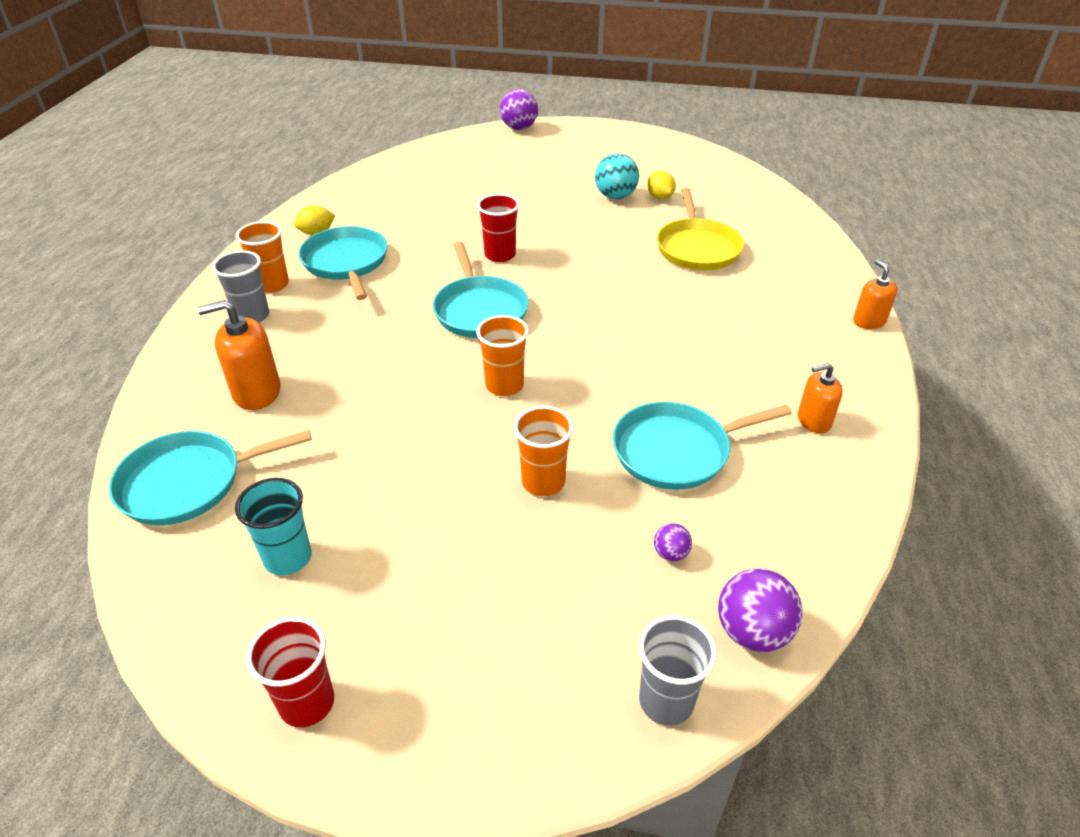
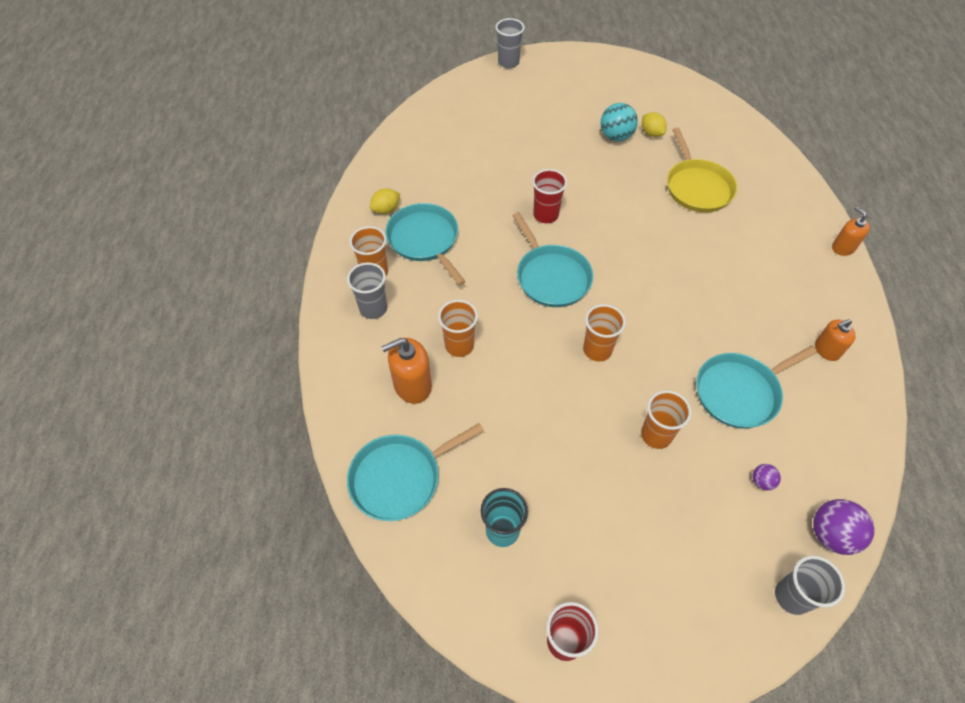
camera: 10 degrees left, 15 degrees up
purple ball [500,89,538,130] -> grey cup [496,18,525,68]
none -> orange cup [438,300,478,357]

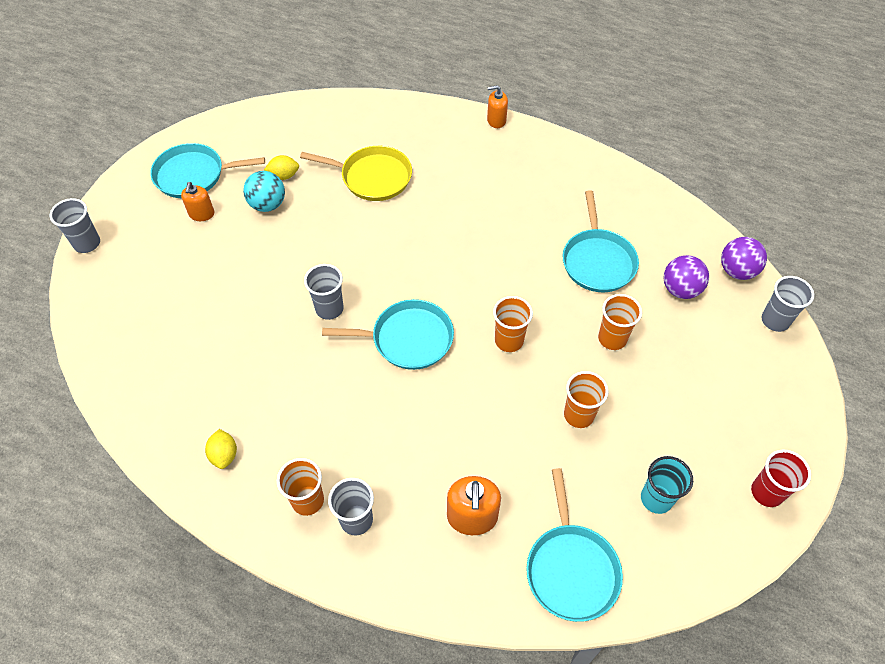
camera: 65 degrees left, 0 degrees up
turquoise pan [385,203,466,286] -> turquoise pan moved to [150,143,265,198]
orange cup [438,300,478,357] -> orange cup moved to [564,371,609,428]
red cup [532,169,567,223] -> grey cup [304,264,344,320]
purple ball [752,464,781,490] -> purple ball [664,255,709,299], size x1.95
orange soap dispenser [815,319,856,361] -> orange soap dispenser moved to [181,182,215,221]

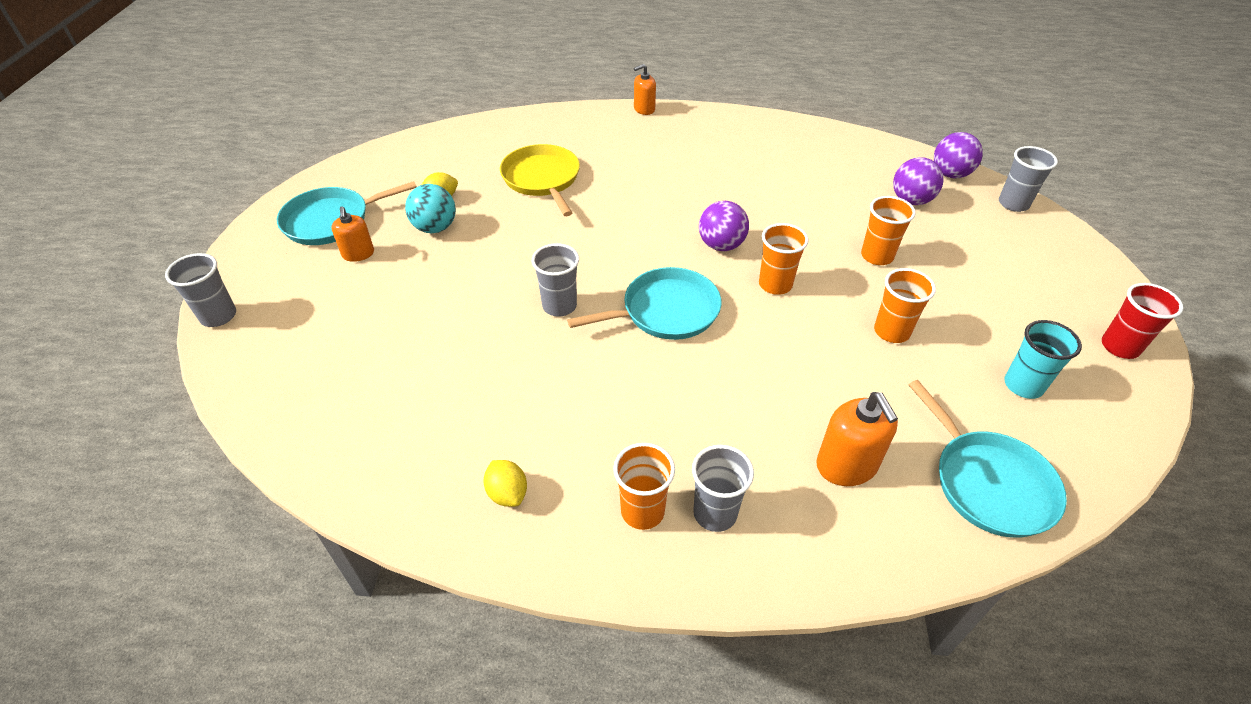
camera: 20 degrees left, 10 degrees down
yellow pan [300,146,412,201] -> yellow pan turned 105 degrees counterclockwise [500,144,580,216]
turquoise pan [563,190,639,292] -> none
none -> purple ball [699,201,749,251]

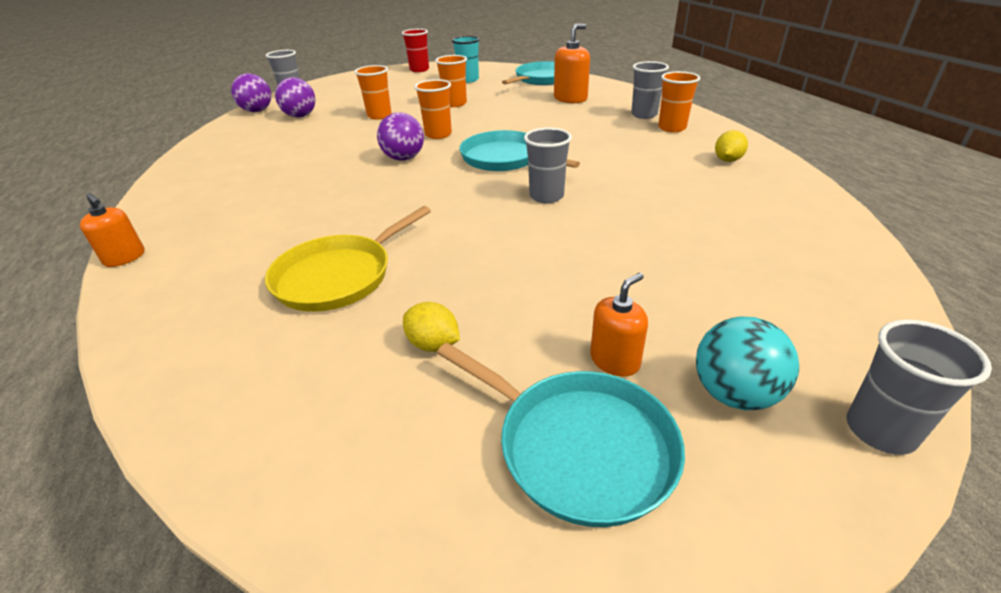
camera: 115 degrees left, 10 degrees down
turquoise ball [405,184,456,234] -> turquoise ball moved to [696,316,799,410]

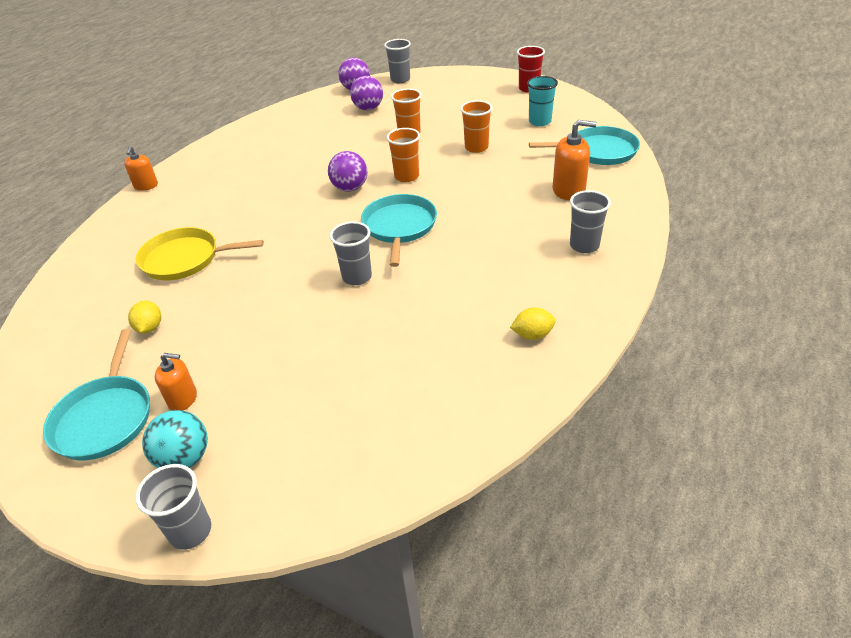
camera: 50 degrees right, 5 degrees up
orange cup [658,71,700,132] -> none

